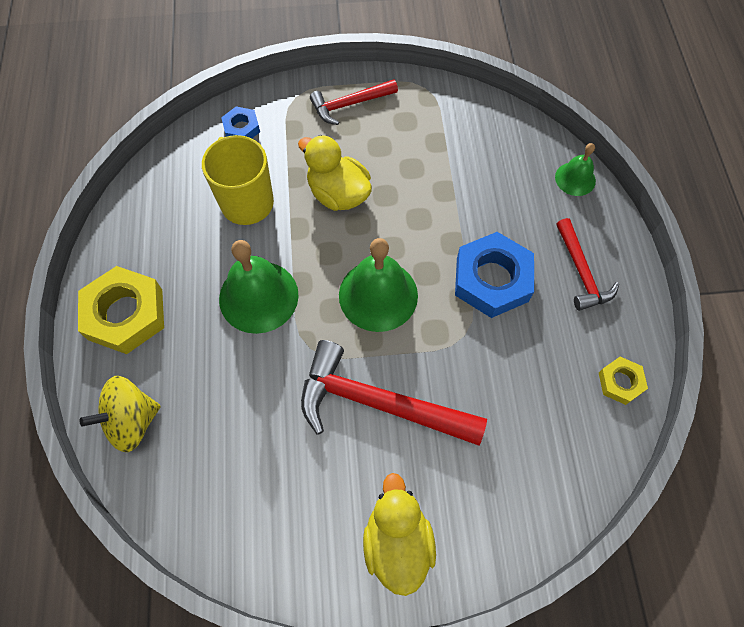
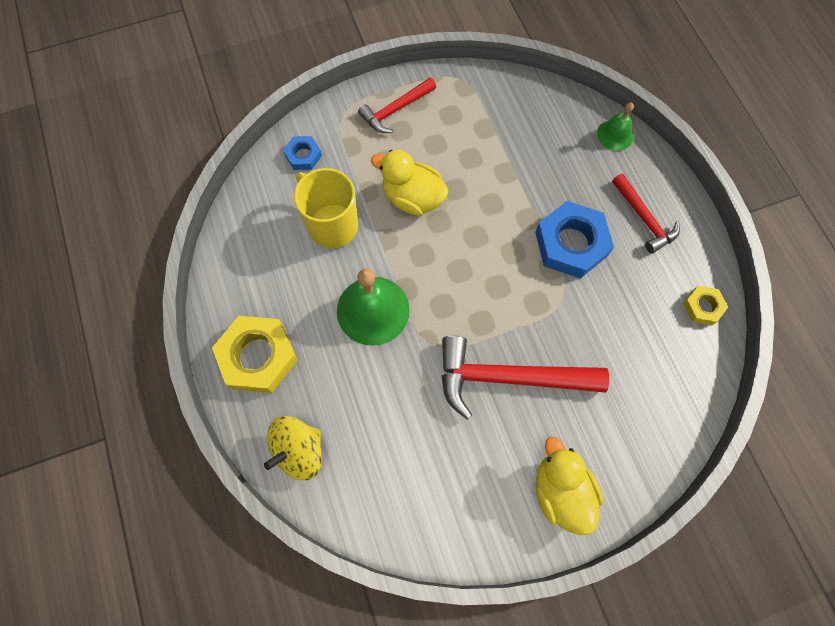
camera: 15 degrees left, 5 degrees up
green bell [339,238,418,332] -> none

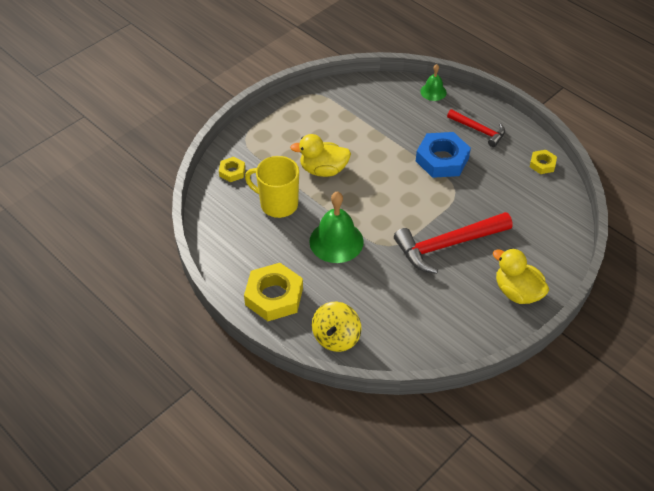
camera: 25 degrees left, 20 degrees down
blue nut [283,136,322,170] -> yellow nut [219,157,245,182]
red hammer [358,78,436,133] -> none

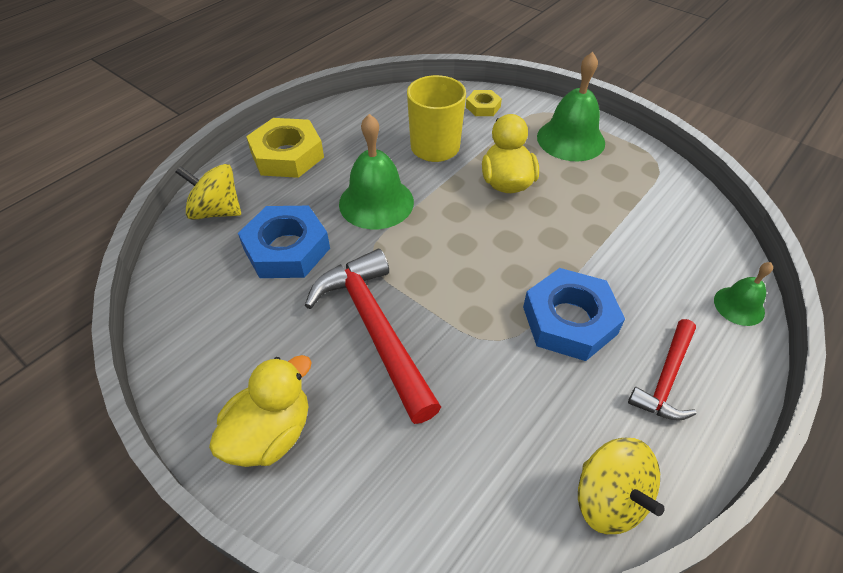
camera: 85 degrees right, 0 degrees up
yellow nut [530,150,557,174] -> yellow spinning top [578,438,665,534]
none -> blue nut [238,206,330,278]
none -> green bell [537,52,605,161]

